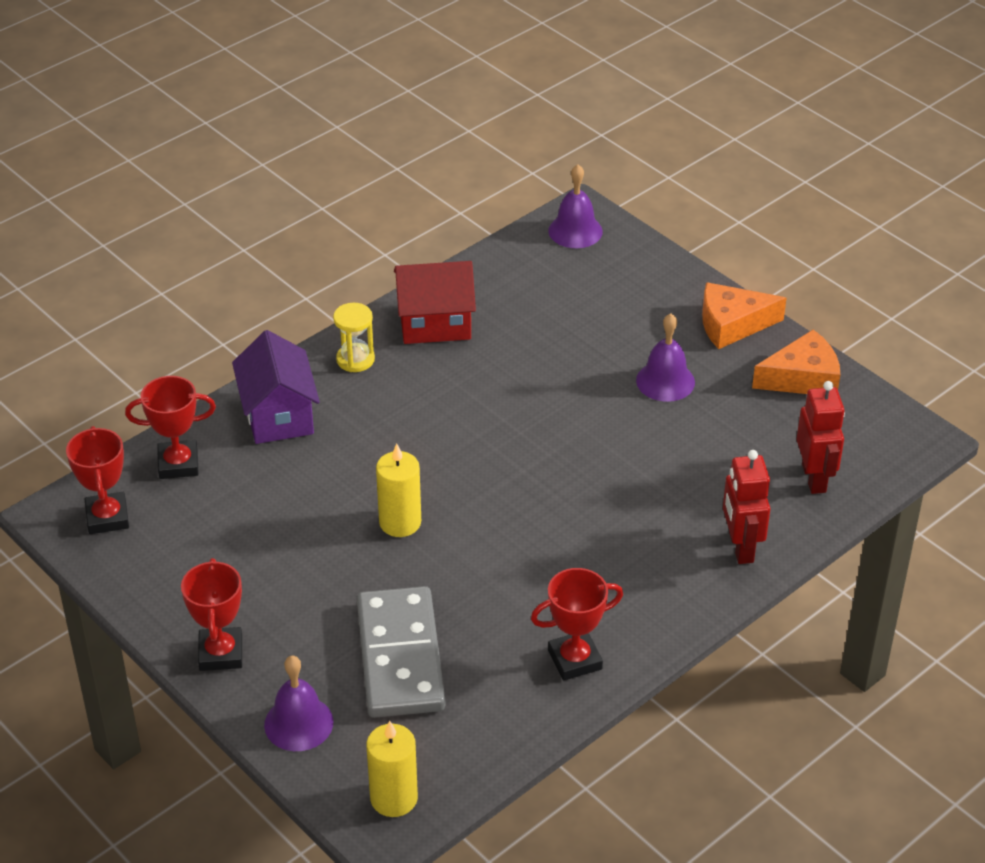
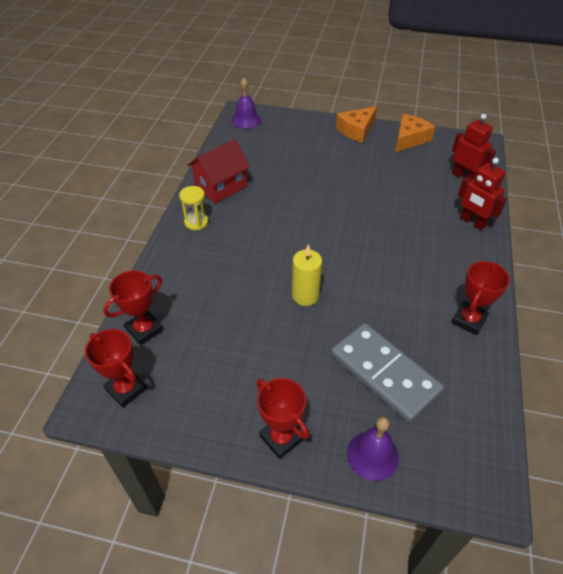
camera: 35 degrees left, 5 degrees up
purple house [232,330,320,444] -> none
yellow candle [366,720,418,817] -> none
purple bell [636,313,695,402] -> none

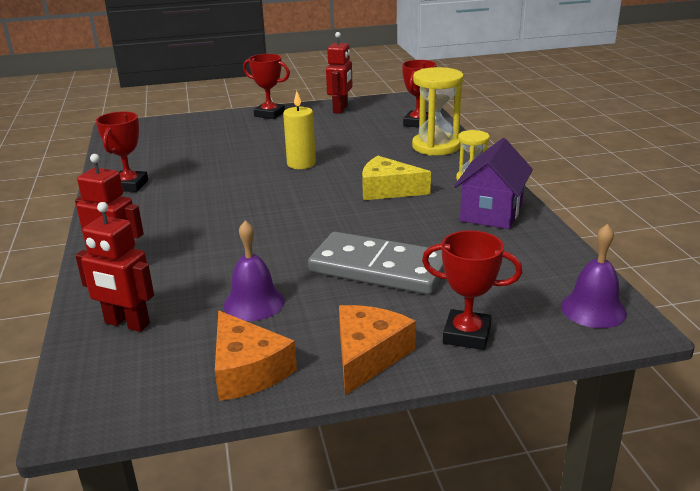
camera: 155 degrees right, 20 degrees down
red trophy [85,329,147,408] -> red trophy moved to [422,230,522,350]
red house [188,139,250,203] -> purple house [454,138,533,229]
grey domino [331,323,444,423] -> grey domino moved to [308,232,445,295]
purple bell [347,417,399,481] -> purple bell moved to [223,220,285,321]
orange cheese [395,114,435,152] -> orange cheese turned 45 degrees counterclockwise [215,311,297,401]
none -> red robot [326,32,352,114]
none -> yellow cheese [362,156,431,200]
none -> yellow hourglass [412,67,464,156]

